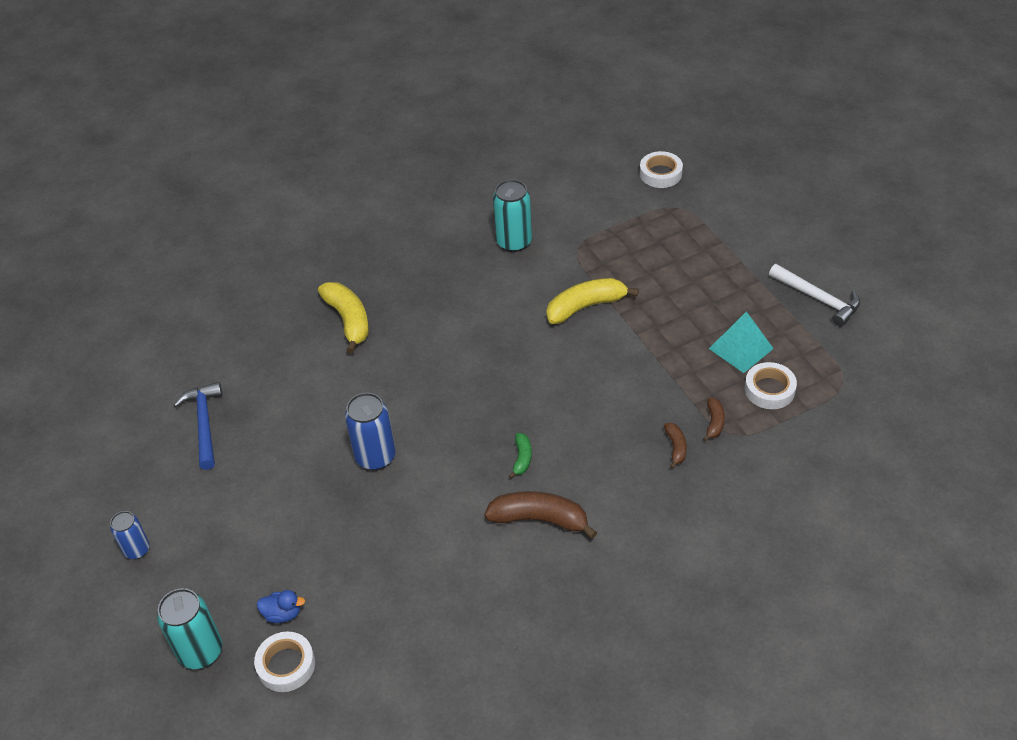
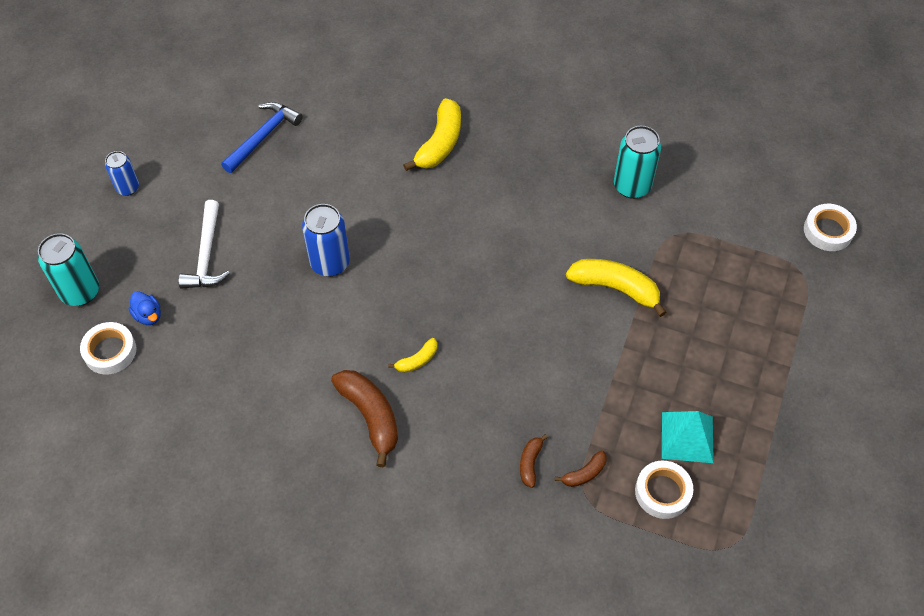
camera: 45 degrees right, 10 degrees up
green banana [509,433,532,479] -> yellow banana [388,338,437,373]
brown banana [664,423,687,469] -> brown banana turned 150 degrees clockwise [520,434,548,488]
white hammer [769,264,860,327] -> white hammer moved to [178,200,230,289]

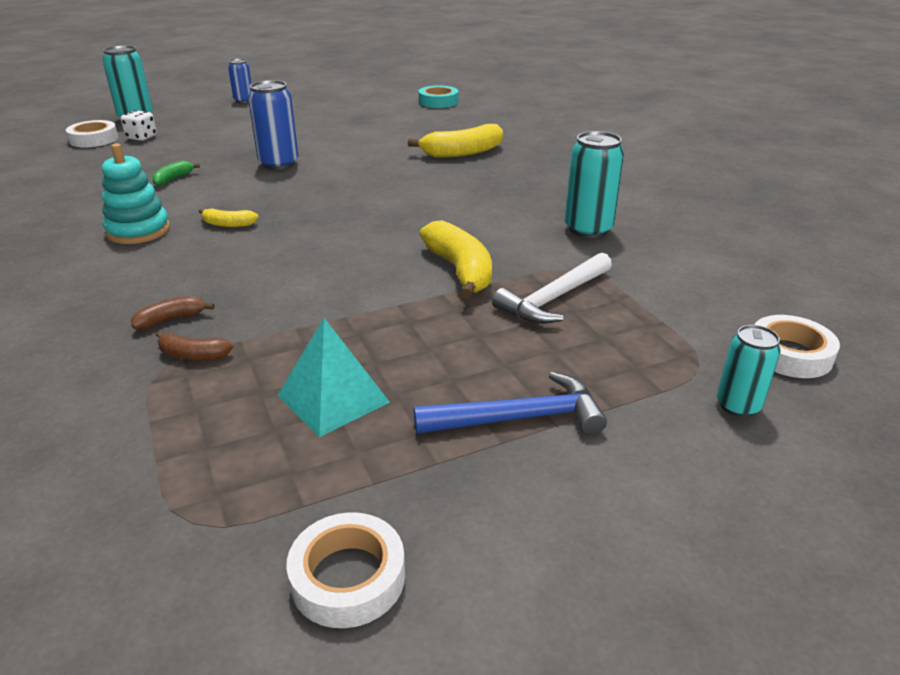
camera: 45 degrees right, 25 degrees down
blue duck [129,291,161,325] -> white dice [121,110,157,141]
white hammer [178,200,230,289] -> white hammer moved to [492,253,612,324]
blue hammer [221,102,303,173] -> blue hammer moved to [414,372,607,435]
brown banana [331,370,398,468] -> turquoise stacking toy [102,143,170,244]
white tape [635,461,693,519] -> white tape moved to [286,512,405,628]
none -> green banana [152,161,200,186]
none -> turquoise tape [419,86,458,108]
none -> turquoise can [717,325,781,417]

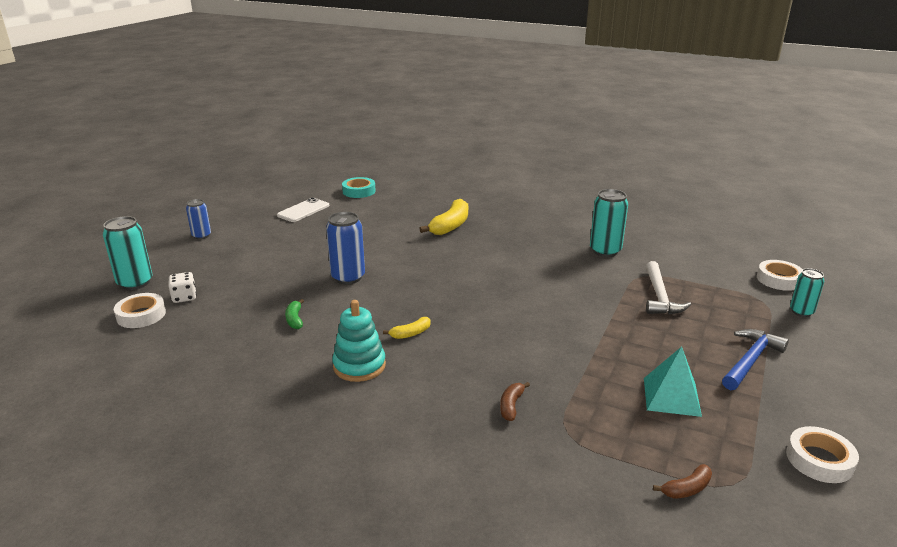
camera: 40 degrees left, 5 degrees down
brown banana [156,331,233,360] -> brown banana moved to [653,464,712,499]
yellow banana [420,220,492,299] -> none
none -> white phone [277,198,329,222]

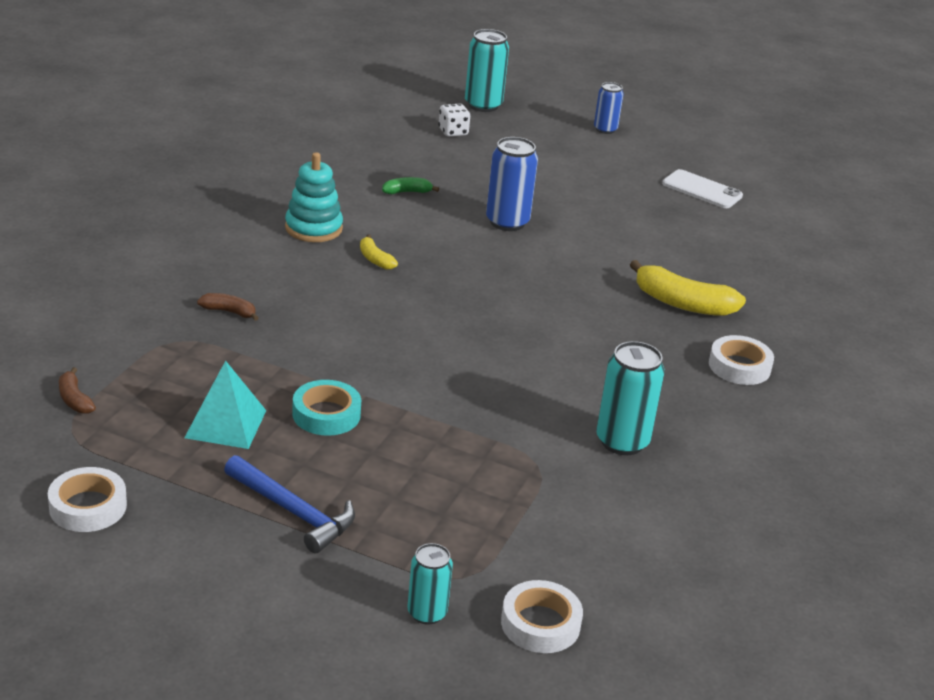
camera: 85 degrees right, 5 degrees up
white tape [114,293,166,328] -> white tape moved to [709,335,774,385]
turquoise tape [342,177,376,198] -> turquoise tape moved to [292,380,361,436]
white hammer [646,261,691,314] -> none

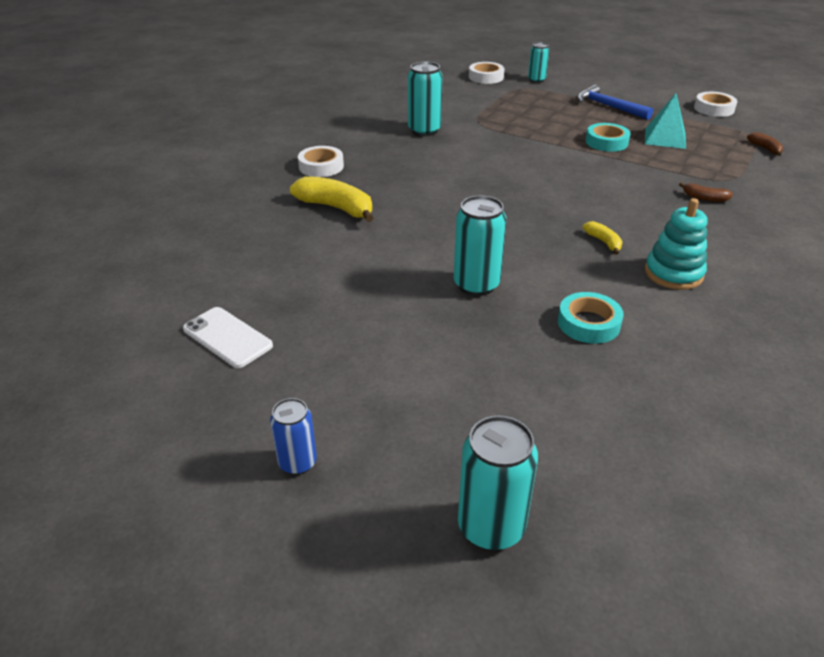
camera: 170 degrees left, 5 degrees up
green banana [382,177,439,194] -> turquoise tape [558,292,624,344]
white dice [438,104,470,137] -> none
blue can [486,137,538,231] -> turquoise can [454,195,507,296]

